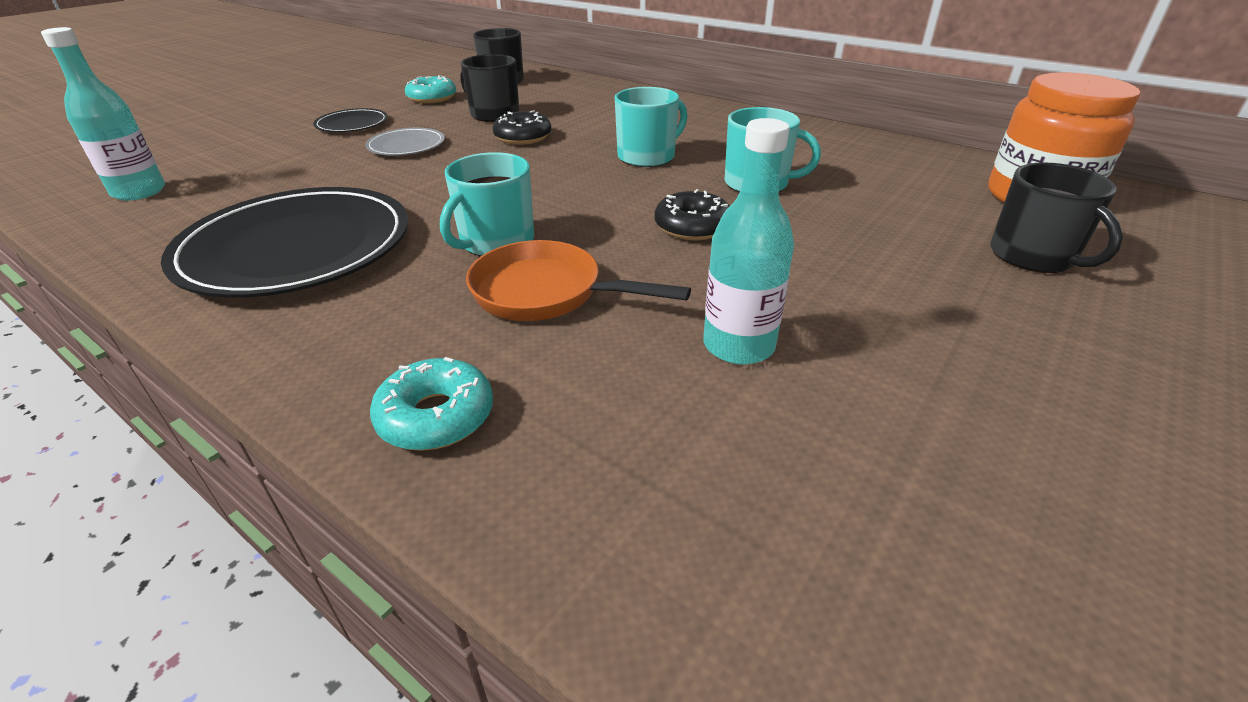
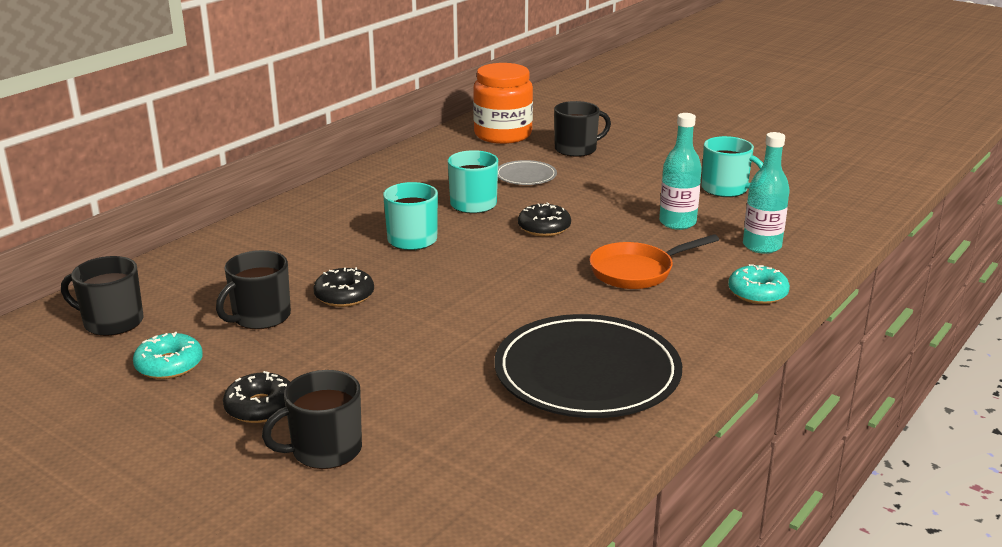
camera: 90 degrees left, 10 degrees down
turquoise bottle [41,27,165,201] -> turquoise bottle moved to [743,132,790,254]
black plate [313,108,388,132] -> black donut [223,371,290,423]
grey plate [365,128,445,156] -> grey plate moved to [498,160,557,185]
turquoise mug [440,152,534,256] -> turquoise mug moved to [702,136,763,197]
orange pan [466,240,691,321] -> orange pan turned 45 degrees clockwise [590,234,719,289]
none -> black mug [262,370,362,469]

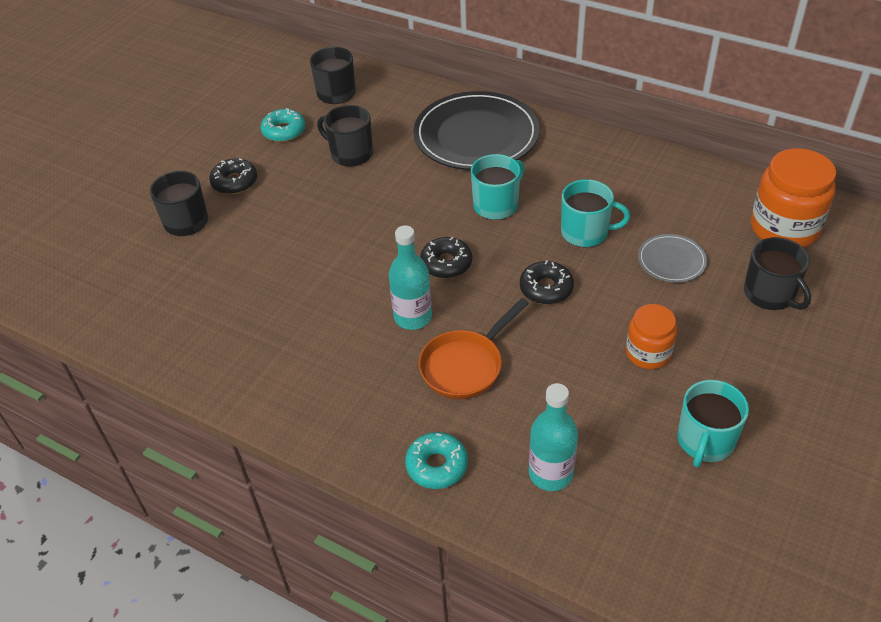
camera: 85 degrees right, 20 degrees up
black donut [314,267,374,307] -> black donut moved to [420,237,472,278]
black plate [494,314,682,418] -> black plate moved to [413,91,540,170]
orange pan [590,234,719,289] -> orange pan turned 105 degrees counterclockwise [419,298,529,399]
turquoise bottle [659,113,702,230] -> turquoise bottle moved to [389,225,432,330]
none -> orange jar [626,304,677,369]

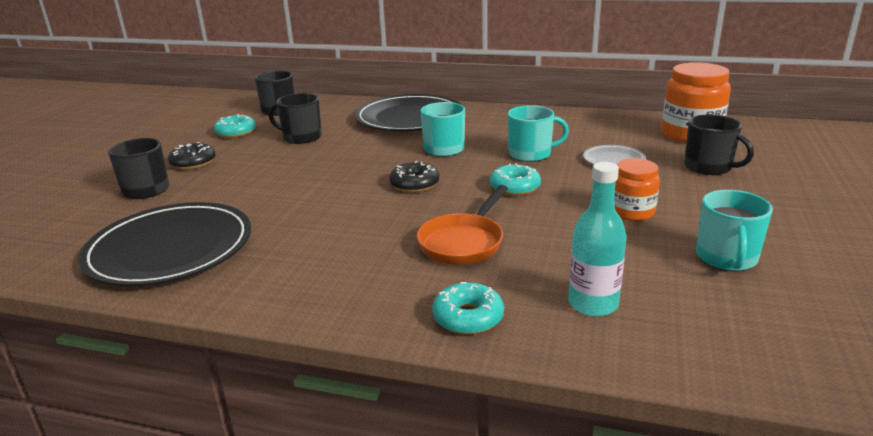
camera: 15 degrees left, 20 degrees down
turquoise bottle [389,225,432,330] -> none
black donut [520,260,574,304] -> turquoise donut [490,163,541,196]
none -> black plate [78,202,251,286]

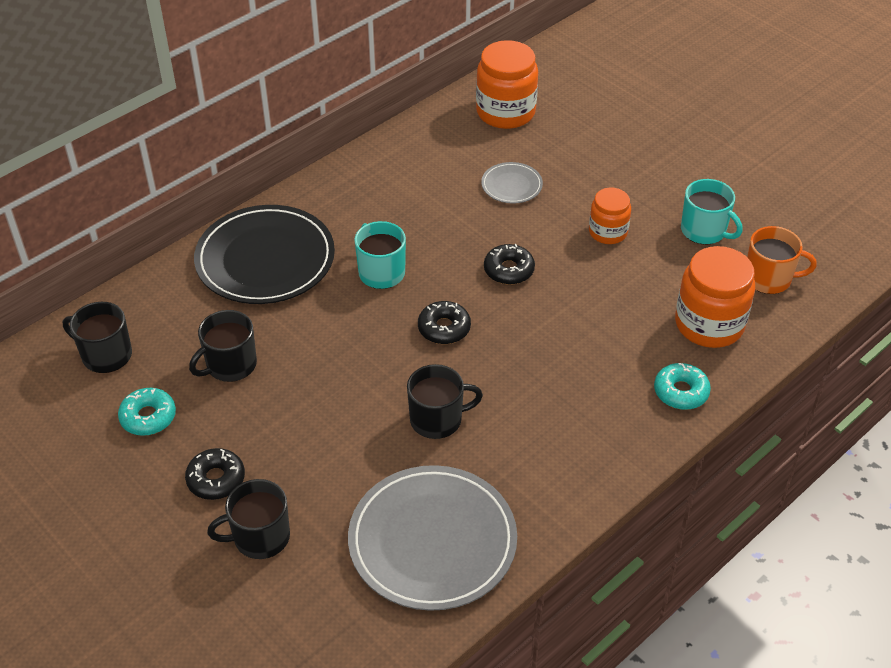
camera: 60 degrees left, 20 degrees up
black plate [78,202,251,286] -> grey plate [348,465,517,611]
orange pan [417,185,508,265] -> none
turquoise donut [490,163,541,196] -> black donut [484,244,535,285]
turquoise mug [508,105,569,162] -> none
turquoise bottle [568,162,627,317] -> orange jar [675,246,755,348]
black mug [684,114,754,175] -> black mug moved to [407,364,483,439]
none -> orange mug [747,226,817,294]

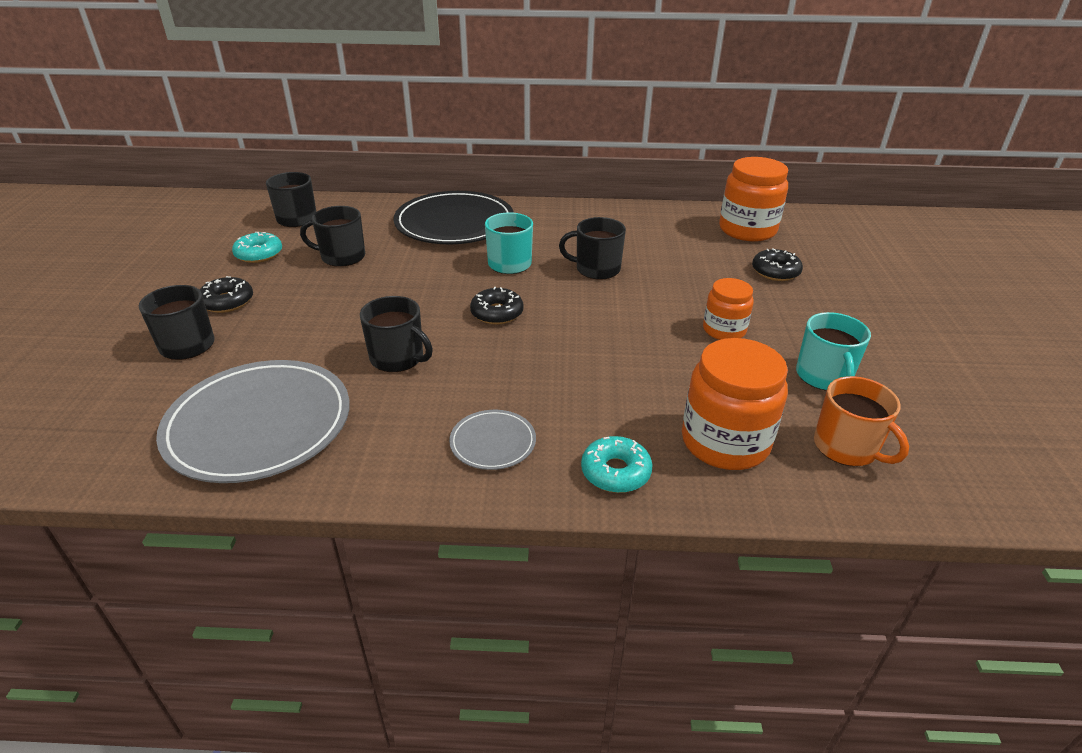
camera: 45 degrees right, 10 degrees down
grey plate [481,162,543,203] -> grey plate moved to [449,410,536,470]
black donut [484,244,535,285] -> black donut moved to [752,248,803,281]
none -> black mug [559,217,626,280]

